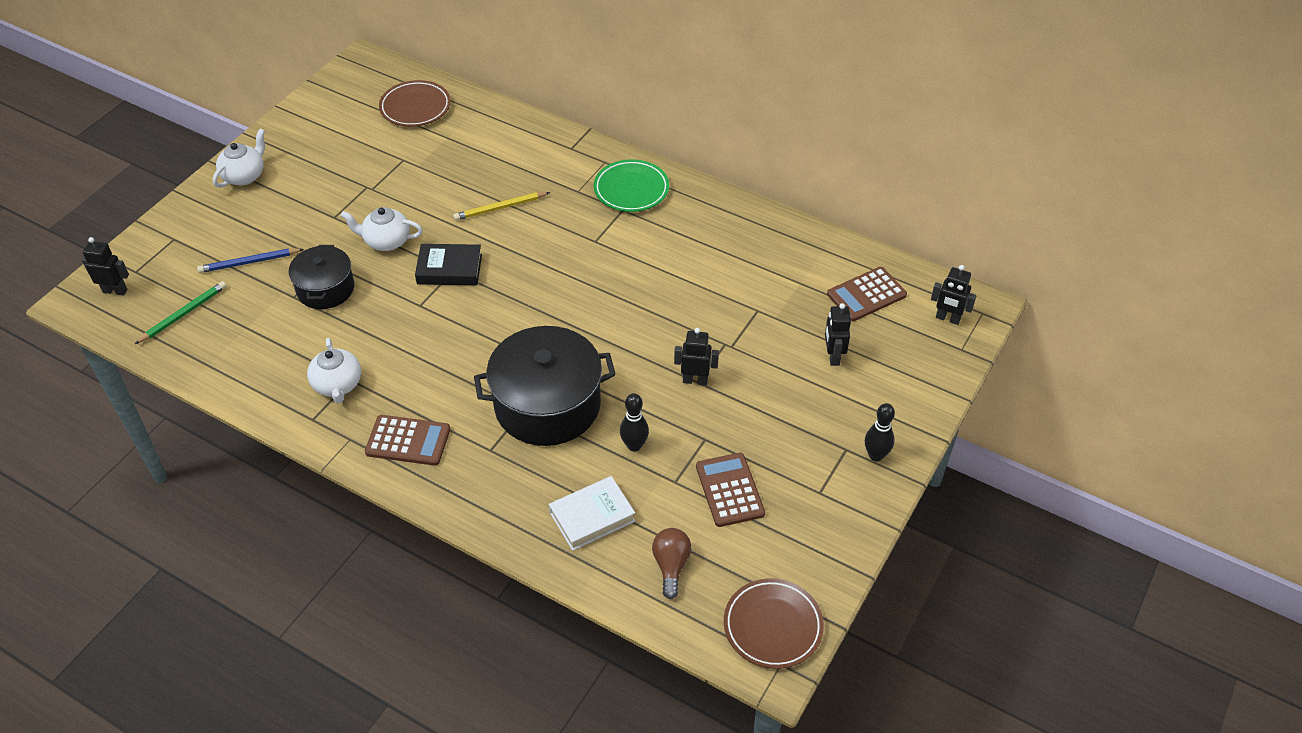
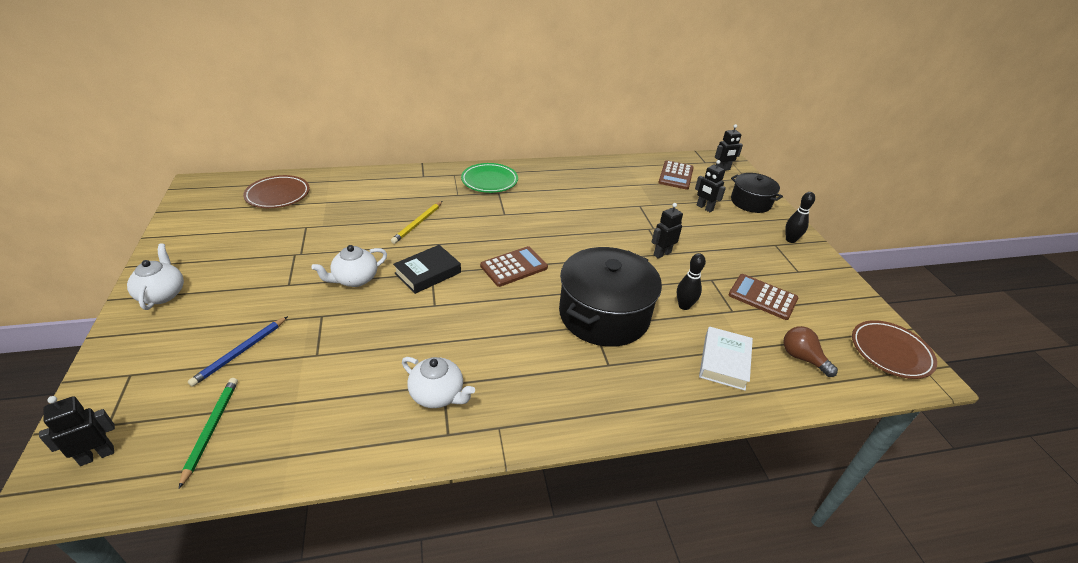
camera: 45 degrees left, 10 degrees down
black pot [289,245,354,309] -> black pot moved to [731,173,783,213]
brown calculator [365,415,450,466] -> brown calculator moved to [480,246,548,287]

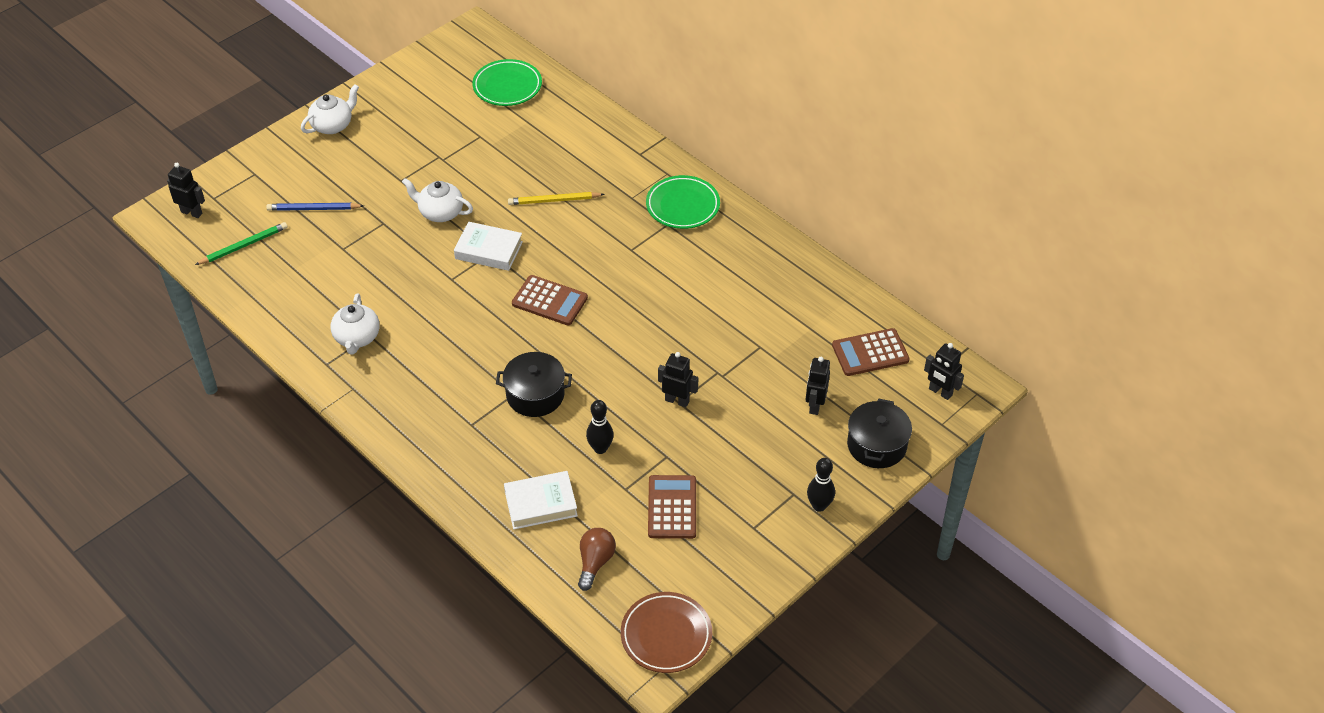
camera: 60 degrees right, 10 degrees up
brown plate [243,175,310,208] -> green plate [473,59,542,106]
black book [393,245,461,294] -> white book [454,222,523,271]
black pot [559,247,662,347] -> black pot [496,352,572,417], size x0.59

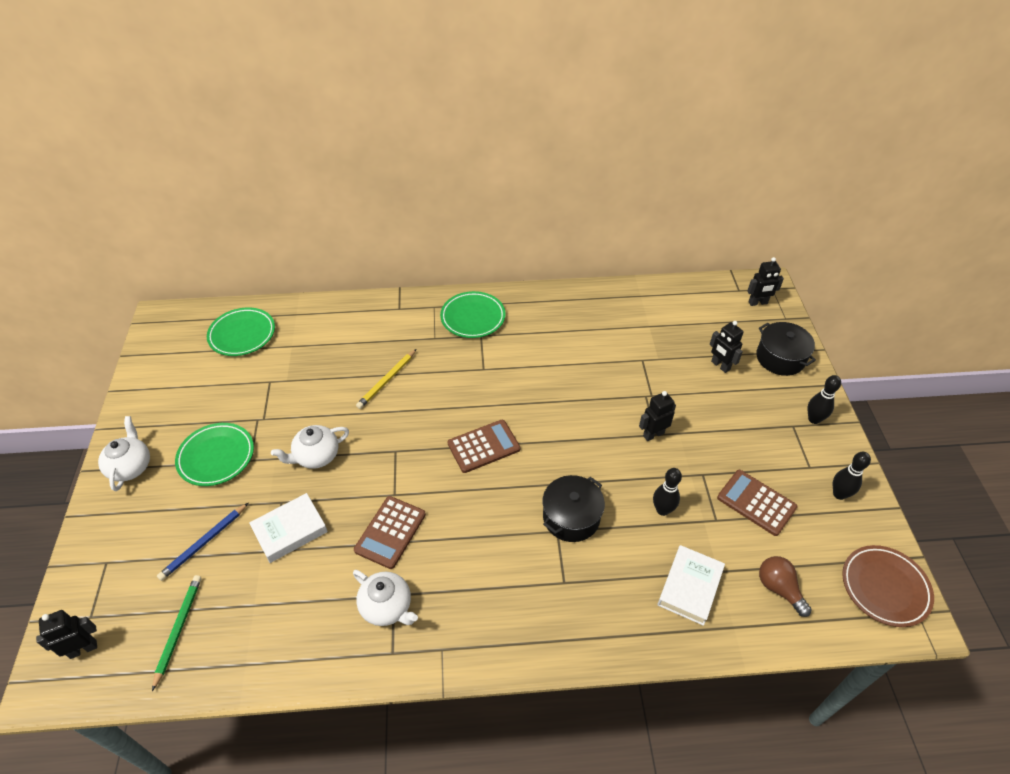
camera: 50 degrees left, 0 degrees up
white book [454,222,523,271] -> white book moved to [249,493,328,563]
brown calculator [832,328,910,376] -> brown calculator moved to [354,496,426,569]
none -> green plate [175,423,254,486]
none -> black bowling pin [833,452,871,500]

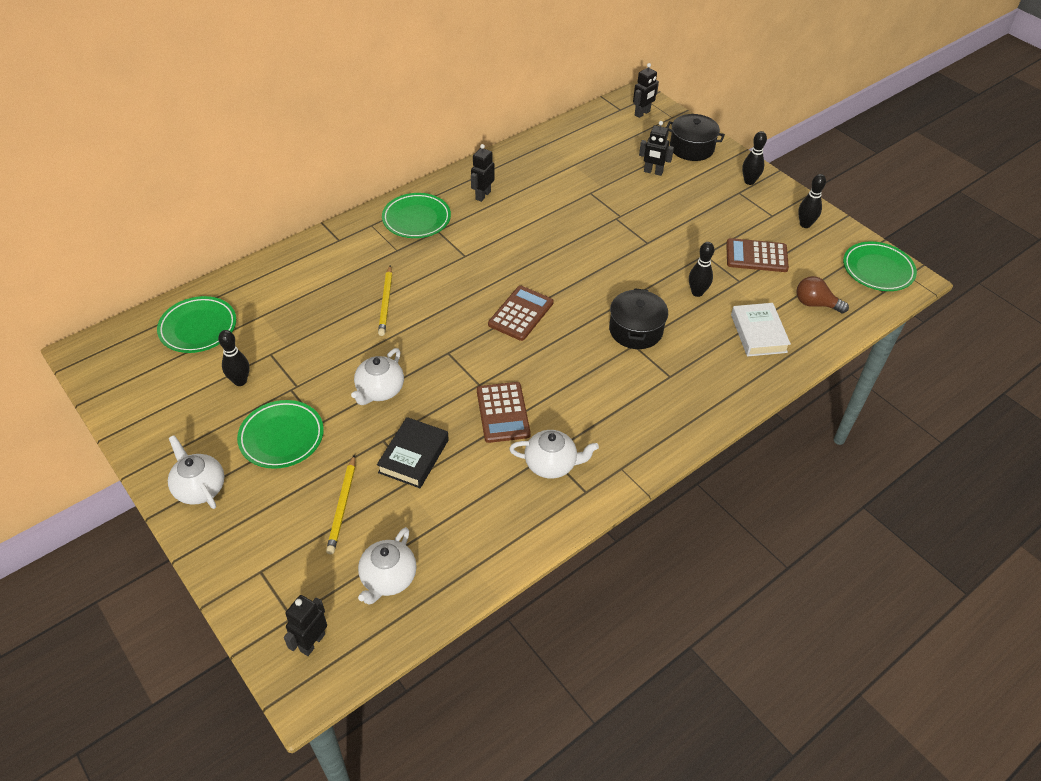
camera: 35 degrees left, 0 degrees up
green pencil [152,575,201,691] -> white teapot [358,527,417,605]
blue pencil [157,503,248,581] -> yellow pencil [326,455,355,554]
white book [249,493,328,563] -> black book [377,417,449,488]
black robot [639,391,676,441] -> black robot moved to [471,144,495,202]
brown plate [842,545,934,627] -> green plate [843,242,917,291]
none -> black bowling pin [218,330,249,386]

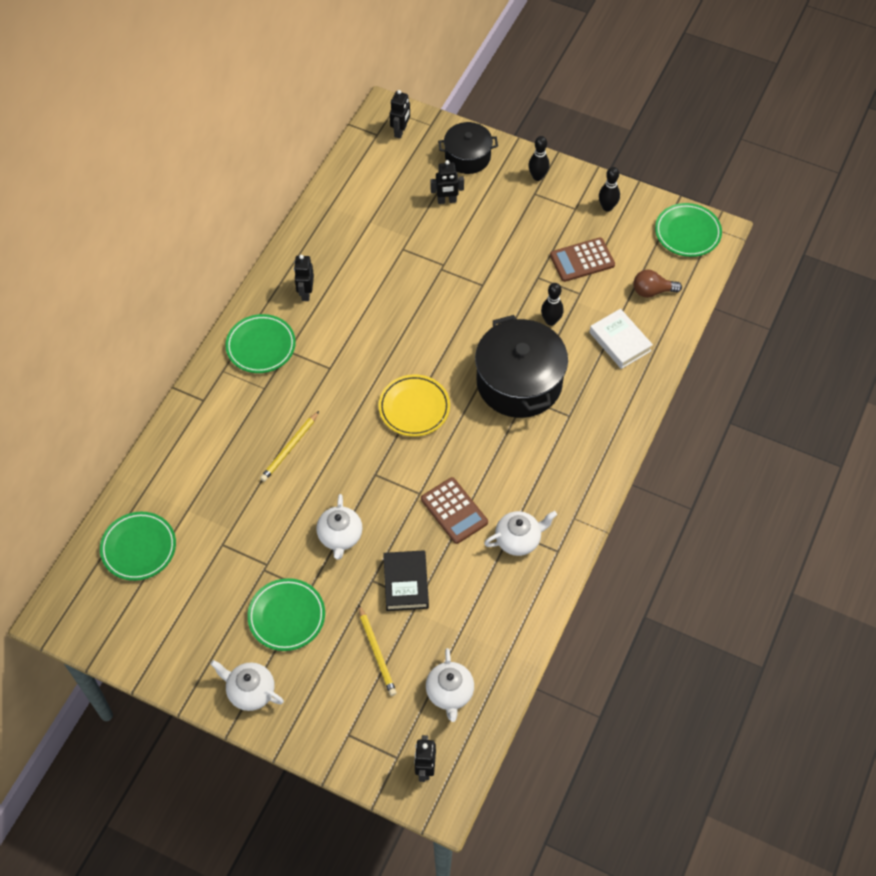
camera: 25 degrees left, 10 degrees up
black bowling pin [218,330,249,386] -> none
yellow pencil [378,265,392,336] -> yellow pencil turned 60 degrees clockwise [260,411,319,482]
brown calculator [488,286,553,341] -> yellow plate [378,374,450,437]
black pot [609,288,668,349] -> black pot [475,315,568,418], size x1.71

